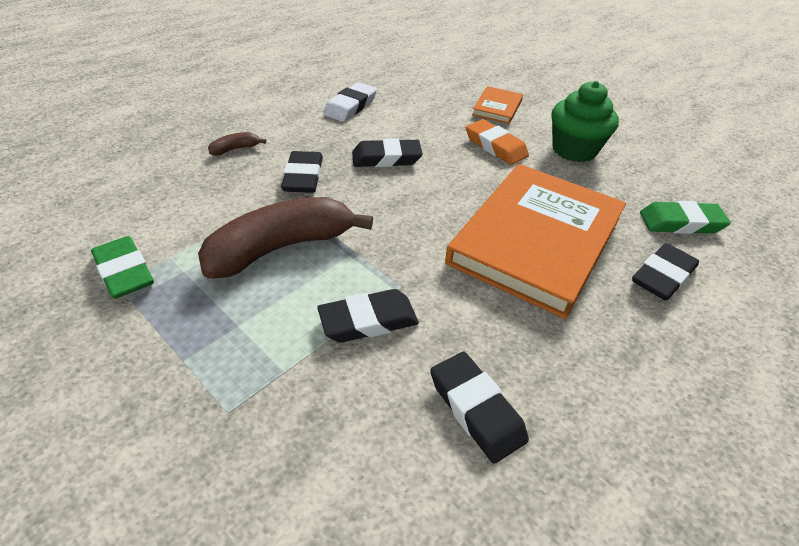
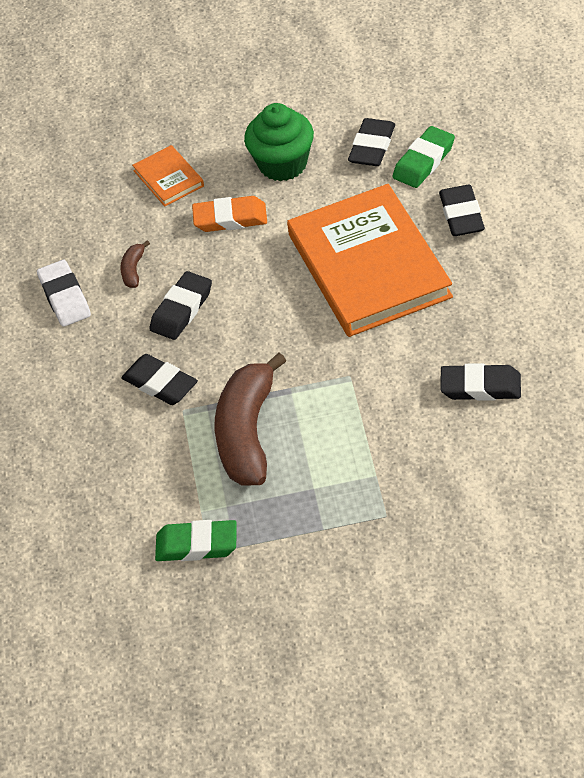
camera: 45 degrees left, 5 degrees up
brown banana [208,132,266,156] -> brown banana moved to [120,240,150,288]
black eraser [317,289,419,343] -> black eraser moved to [348,118,395,166]

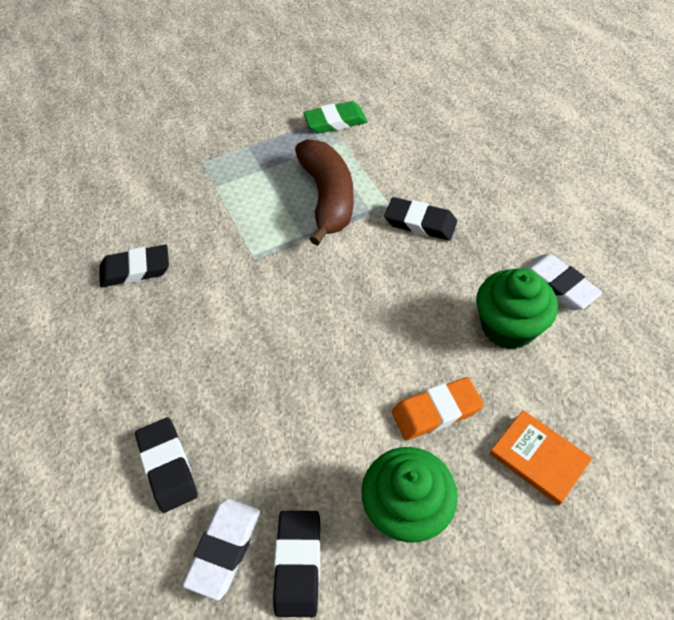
camera: 160 degrees right, 5 degrees up
brown banana [120,240,150,288] -> green cupcake [476,268,558,350]
black eraser [149,271,212,340] -> none
orange book [287,184,453,337] -> none
green eraser [393,126,455,188] -> white eraser [182,499,260,601]

